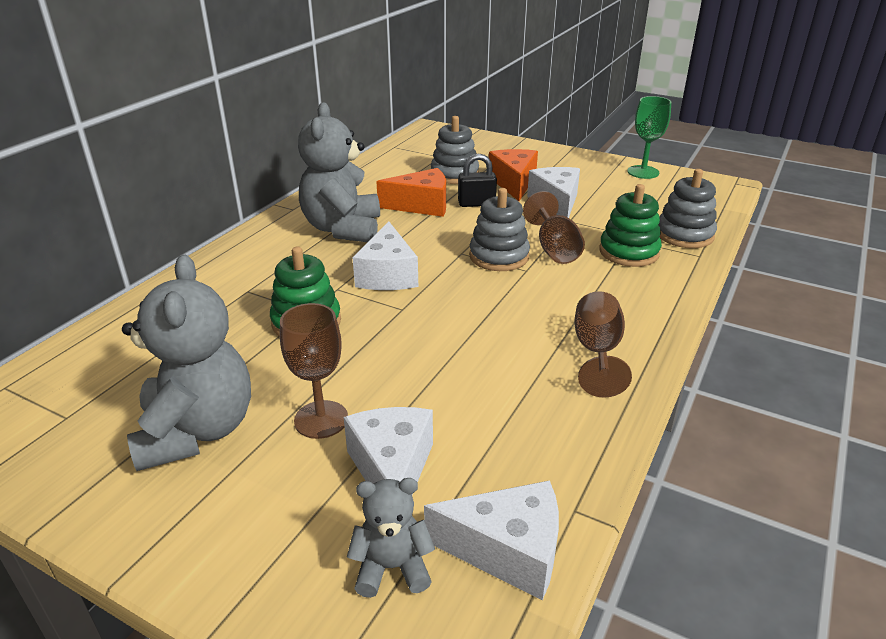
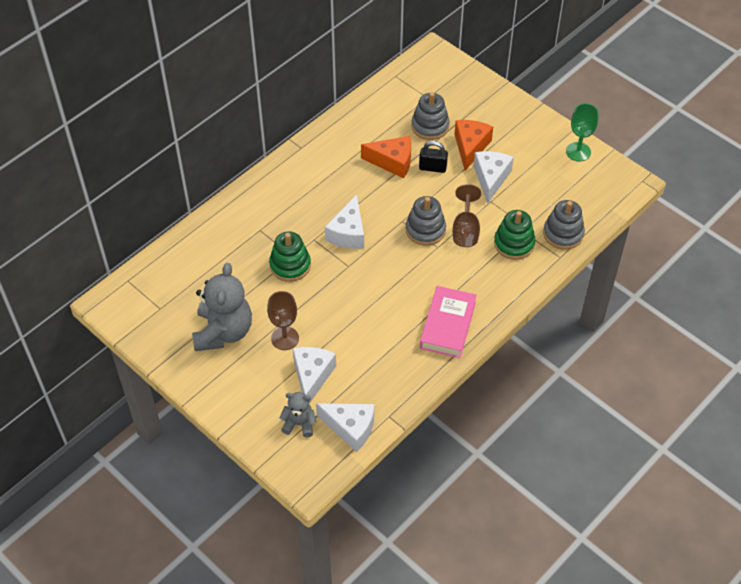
camera: 15 degrees right, 20 degrees up
grey teddy bear [298,103,380,242] -> none
brown goblet [574,291,632,398] -> pink book [420,286,477,358]

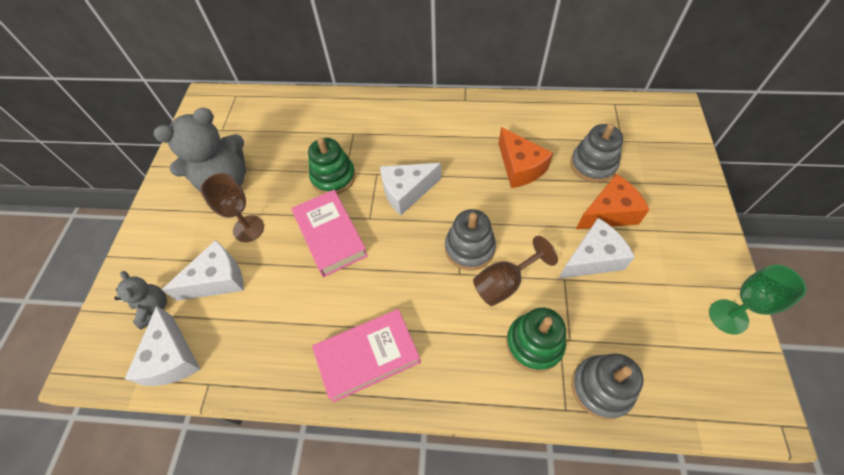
camera: 55 degrees right, 5 degrees up
black padlock [419,141,448,173] -> none
none -> pink book [291,190,368,277]

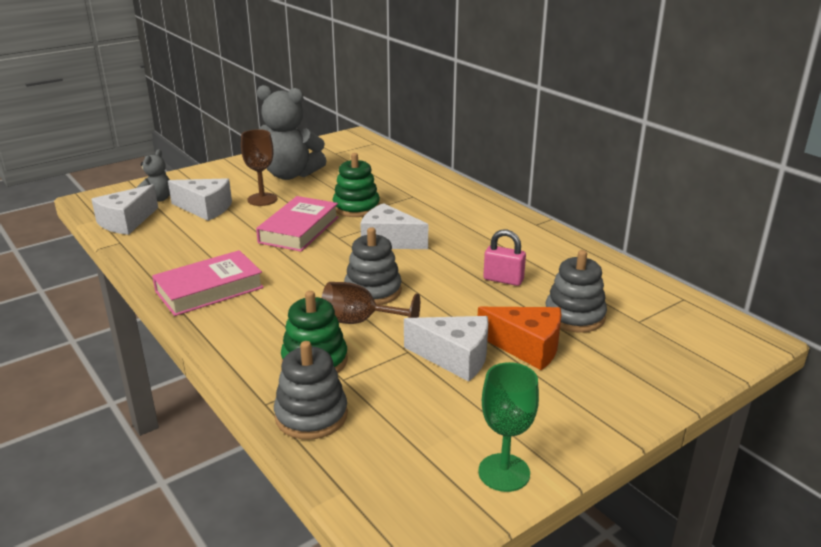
camera: 45 degrees right, 30 degrees down
pink book [312,309,421,403] -> pink book turned 60 degrees counterclockwise [152,250,264,316]
orange cheese [498,127,553,188] -> pink padlock [483,230,526,286]

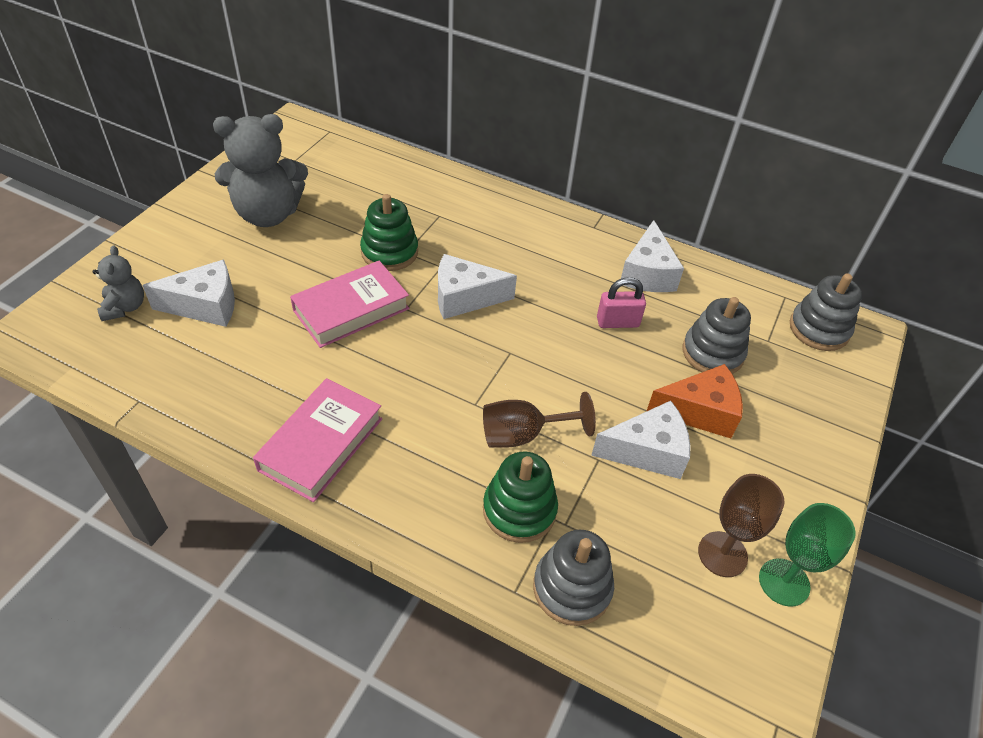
camera: 30 degrees left, 20 degrees up
white cheese [91,184,158,235] -> white cheese moved to [621,220,684,292]
brown goblet [241,129,278,206] -> brown goblet moved to [698,474,785,577]
pink book [256,196,339,252] -> pink book turned 60 degrees clockwise [290,261,409,348]
grey stacking toy [344,227,402,305] -> grey stacking toy moved to [790,274,862,351]

